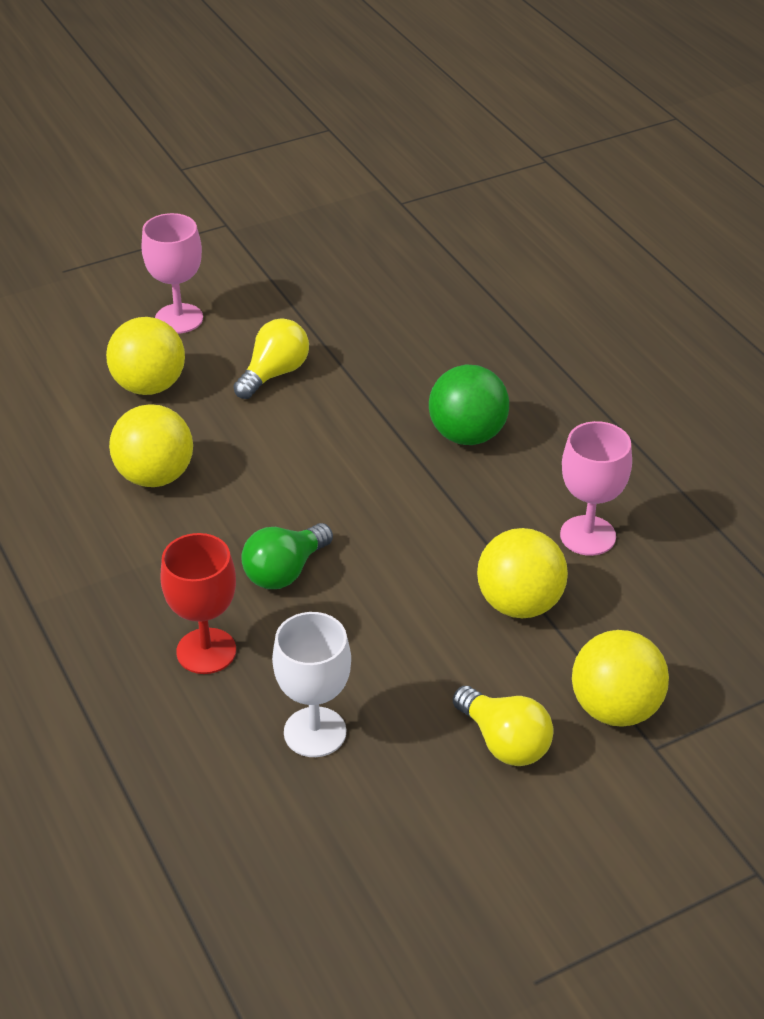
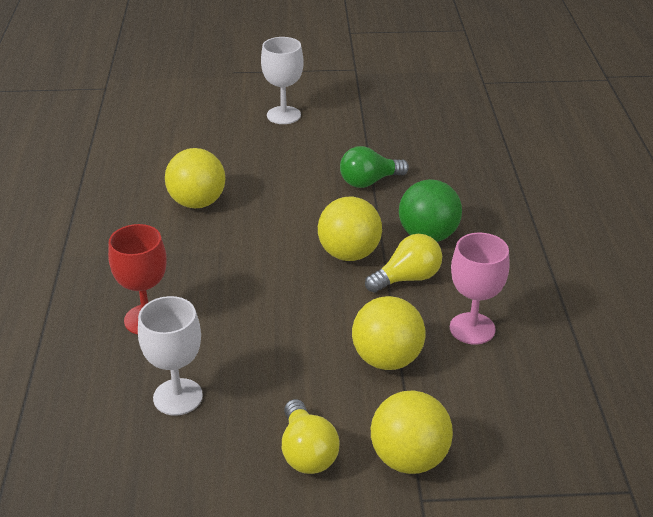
camera: 25 degrees right, 5 degrees down
yellow ball [106,317,185,395] -> yellow ball moved to [318,197,382,261]
pink goblet [142,213,203,333] -> white goblet [261,37,304,124]
yellow light bulb [233,318,309,399] -> yellow light bulb moved to [365,234,442,293]
green light bulb [241,523,333,589] -> green light bulb moved to [340,146,409,188]

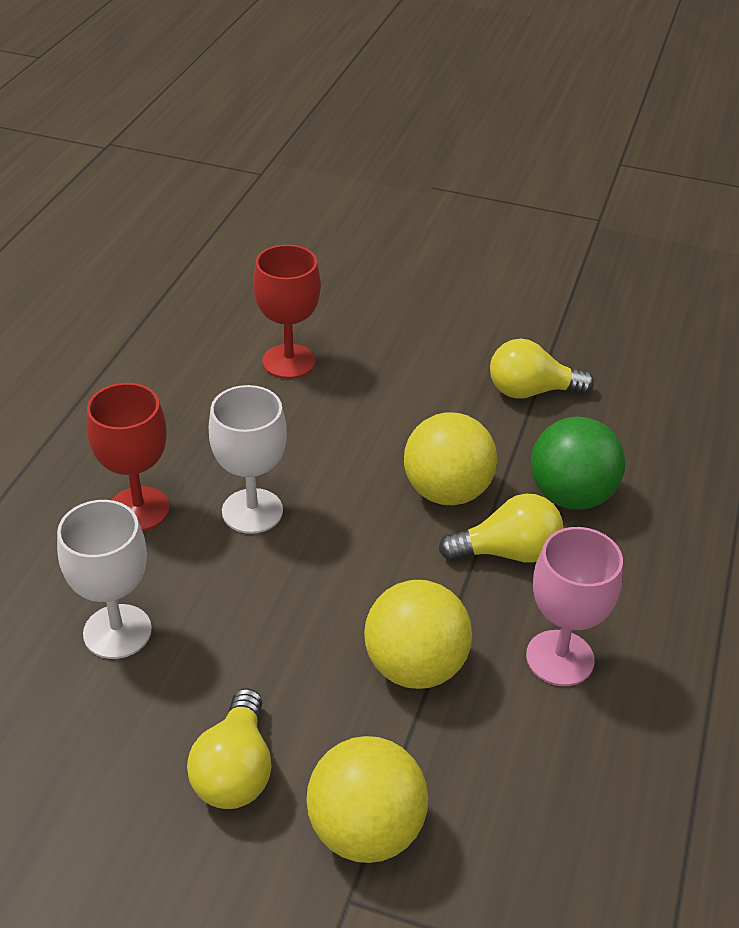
camera: 20 degrees right, 5 degrees up
yellow ball [165,148,226,208] -> red goblet [253,245,321,379]
white goblet [261,37,304,124] -> white goblet moved to [209,385,287,534]
green light bulb [340,146,409,188] -> yellow light bulb [490,339,594,399]

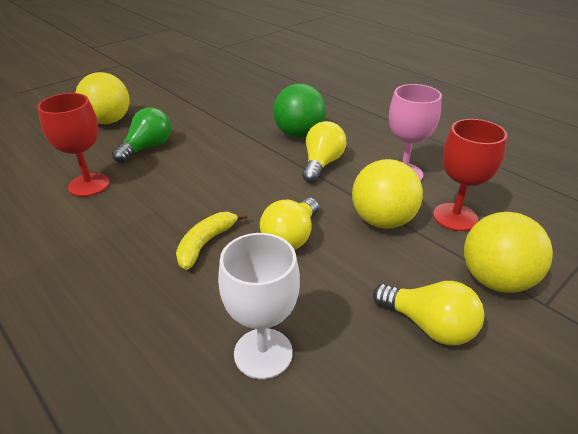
camera: 60 degrees left, 5 degrees down
red goblet [87,383,170,531] -> red goblet moved to [433,119,507,231]
white goblet [209,385,287,534] -> yellow banana [176,212,247,270]
yellow ball [404,412,497,505] -> yellow ball moved to [75,72,129,124]
yellow light bulb [490,339,594,399] -> yellow light bulb moved to [260,198,319,250]
none -> green light bulb [112,108,171,163]

